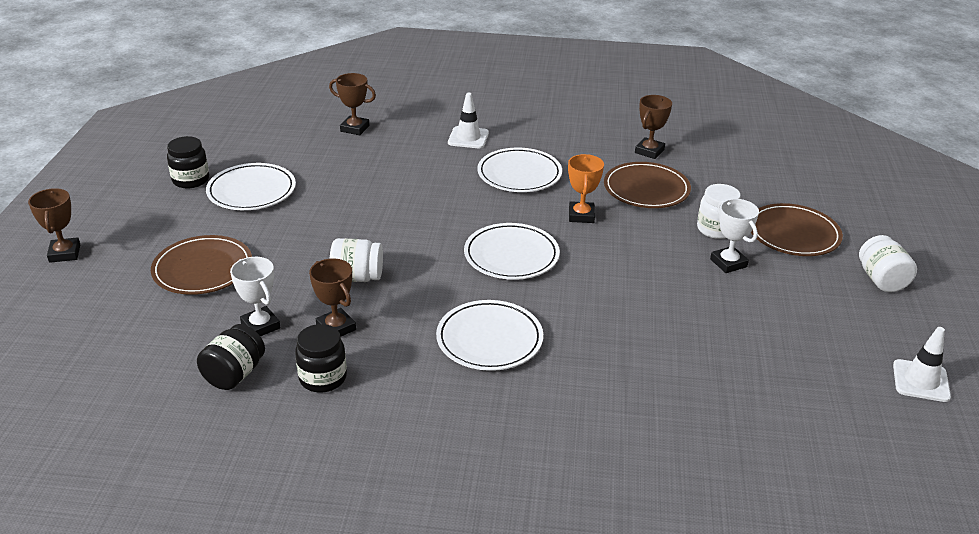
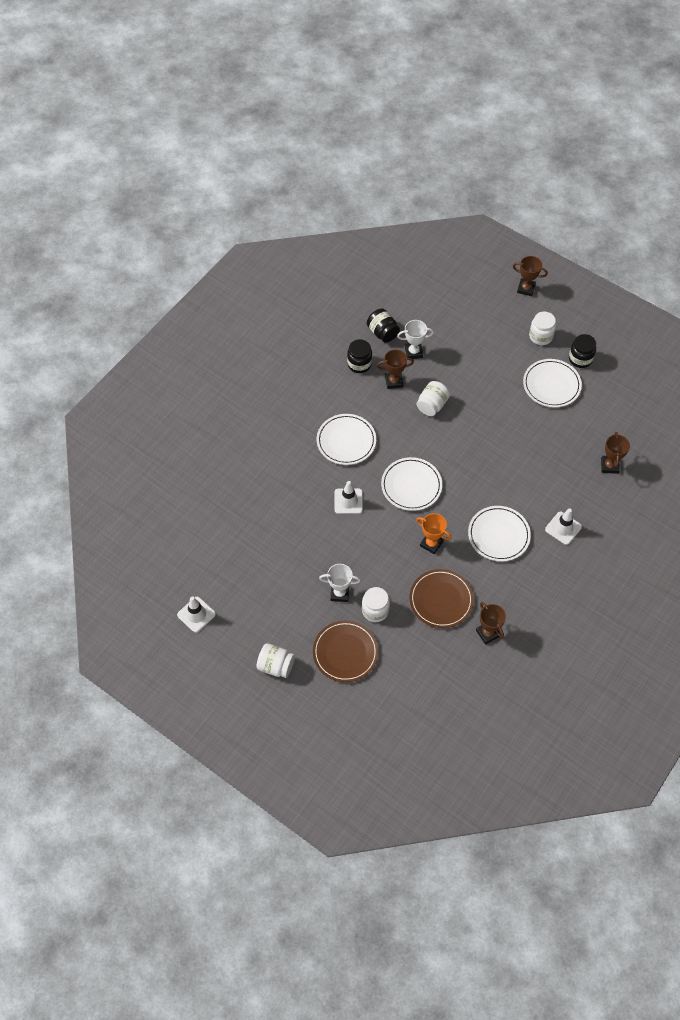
camera: 120 degrees right, 25 degrees up
brown plate [151,235,252,295] -> none
brown trophy [329,73,376,135] -> brown trophy turned 45 degrees counterclockwise [601,432,630,474]
none -> white traffic cone [335,481,363,514]
none -> white jar [529,312,556,345]

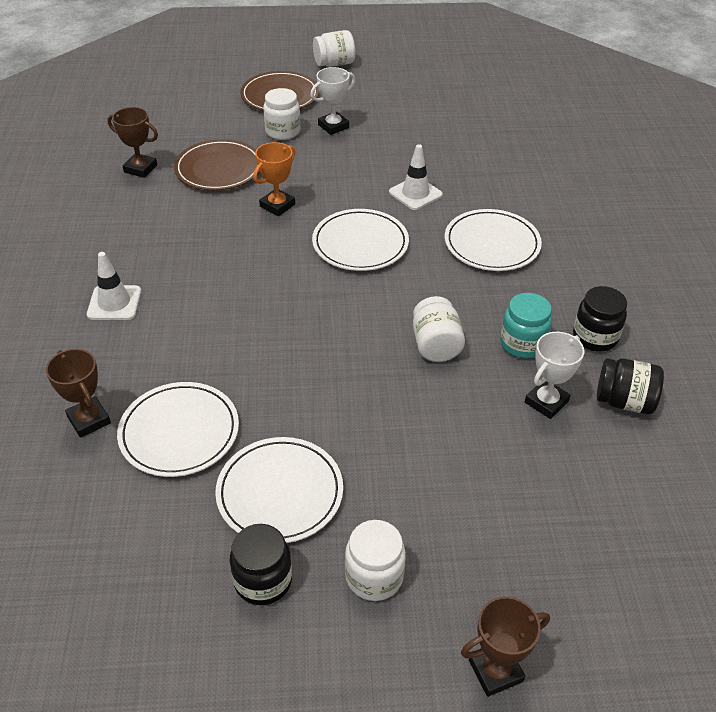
camera: 140 degrees right, 15 degrees down
white traffic cone [177,596,216,632] -> none
brown trophy [377,349,414,389] -> turquoise jar [500,293,552,358]
orange trophy [416,513,451,554] -> orange trophy turned 45 degrees counterclockwise [253,142,295,216]
white plate [468,506,531,562] -> white plate moved to [117,382,239,477]

